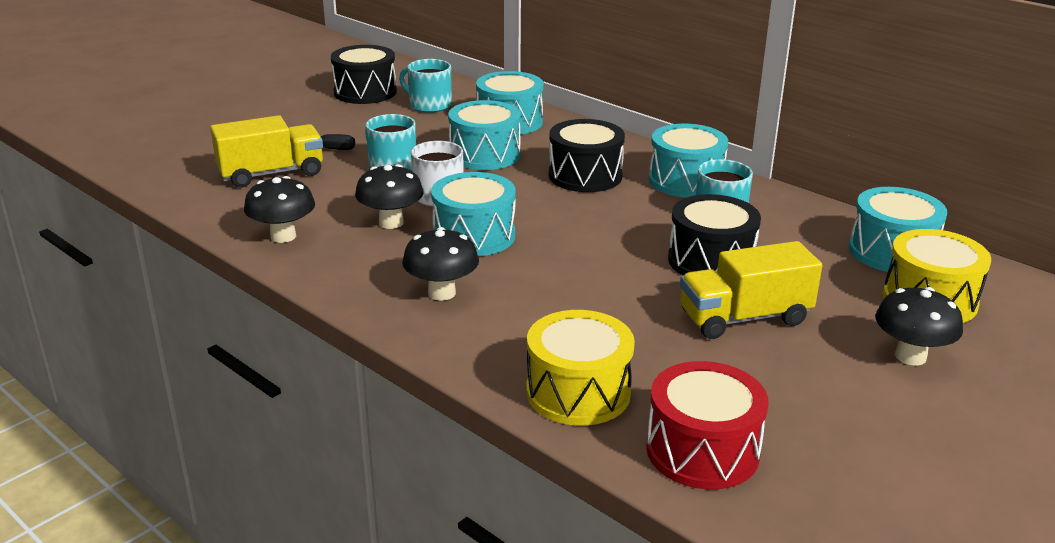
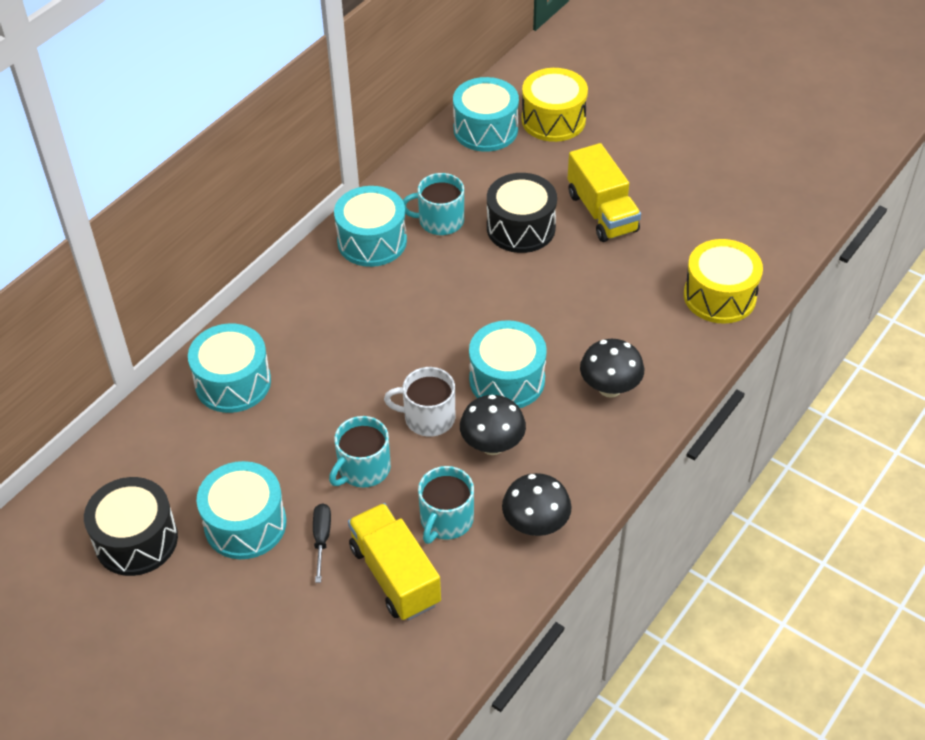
camera: 95 degrees left, 20 degrees up
turquoise mug [399,59,452,113] -> turquoise mug moved to [418,466,474,544]
turquoise drum [448,100,521,170] -> turquoise drum moved to [197,461,286,559]
black drum [549,119,625,192] -> none
red drum [646,361,769,490] -> none
black mushroom [876,287,963,366] -> none

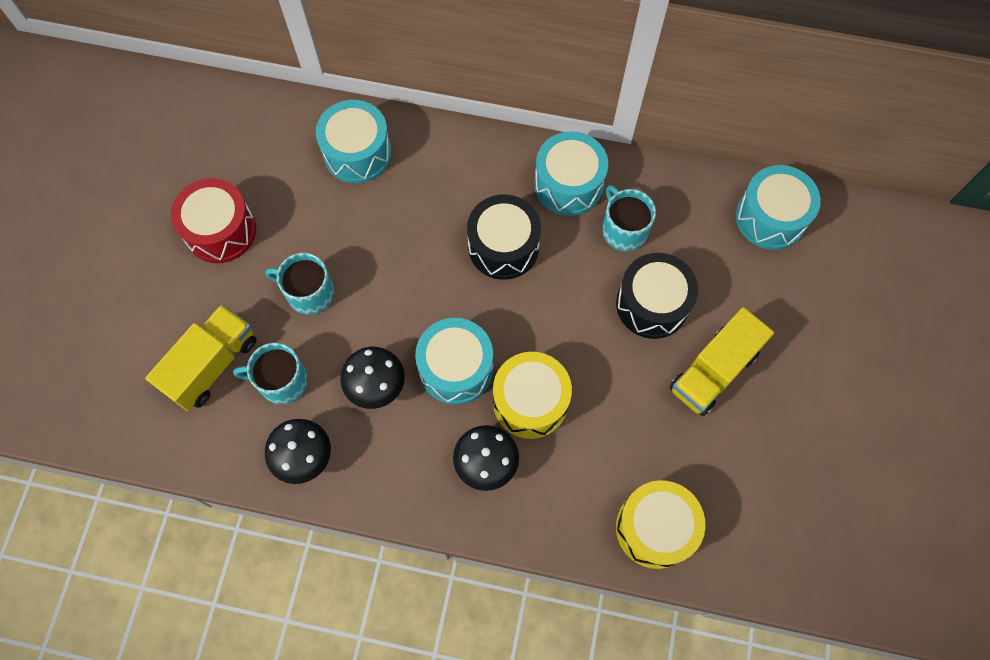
camera: 65 degrees right, 20 degrees up
black drum [84,477,178,576] -> black drum moved to [467,195,541,280]
turquoise drum [197,461,286,559] -> red drum [171,178,256,263]
black screwdriver [313,503,331,583] -> none
white mug [384,367,455,437] -> none
yellow drum [521,68,588,142] -> yellow drum moved to [493,352,572,439]

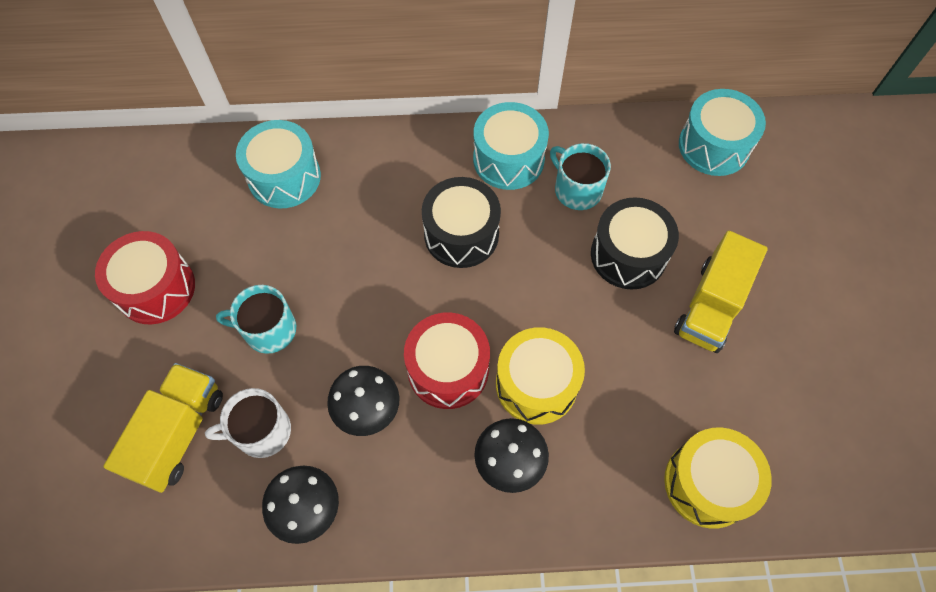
camera: 15 degrees left, 5 degrees down
turquoise mug [233,343,308,404] -> white mug [205,388,291,458]
turquoise drum [415,318,493,405] -> red drum [404,313,490,409]

